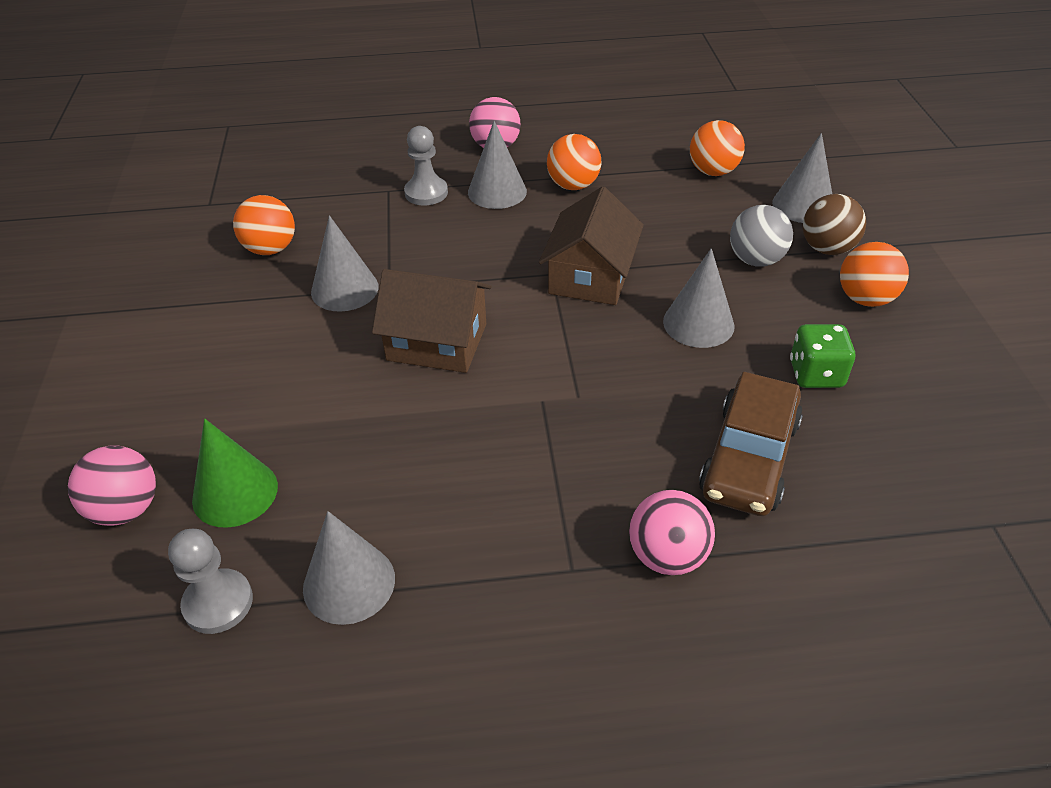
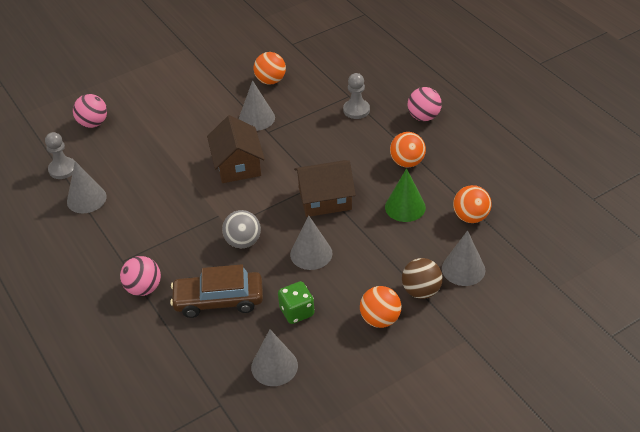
camera: 65 degrees right, 0 degrees up
green cone [192,418,278,528] -> green cone moved to [385,168,426,222]
grey cone [468,121,527,209] -> grey cone moved to [251,329,298,386]
grey ball [730,205,793,266] -> grey ball moved to [222,210,261,248]

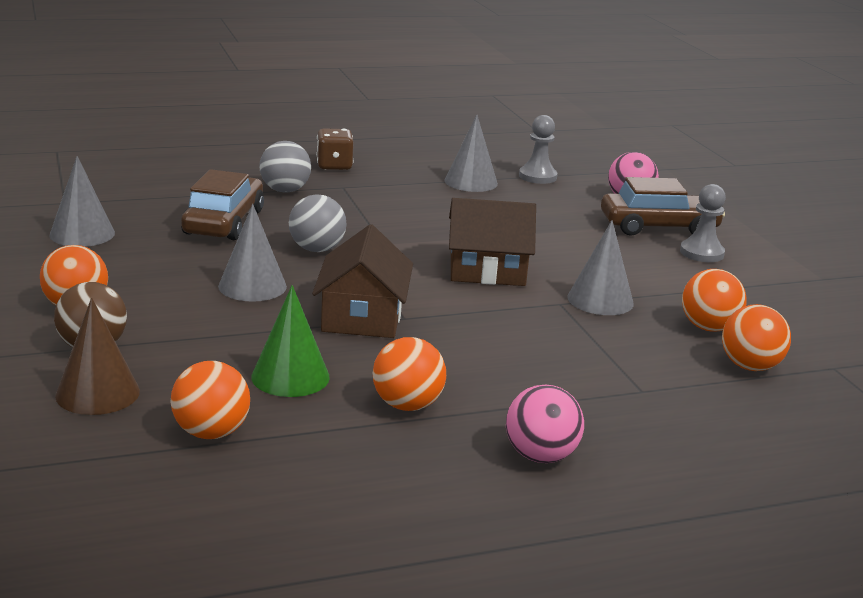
camera: 100 degrees right, 20 degrees down
pink ball [120,256,161,296] -> grey ball [259,141,311,193]
green dice [278,281,314,324] -> none
grey pawn [343,73,370,119] -> grey pawn moved to [680,184,726,262]
grey cone [442,230,485,286] -> brown cone [55,298,140,415]
none -> brown dice [316,128,354,170]
none -> brown car [601,177,725,236]
none -> orange ball [722,304,791,371]

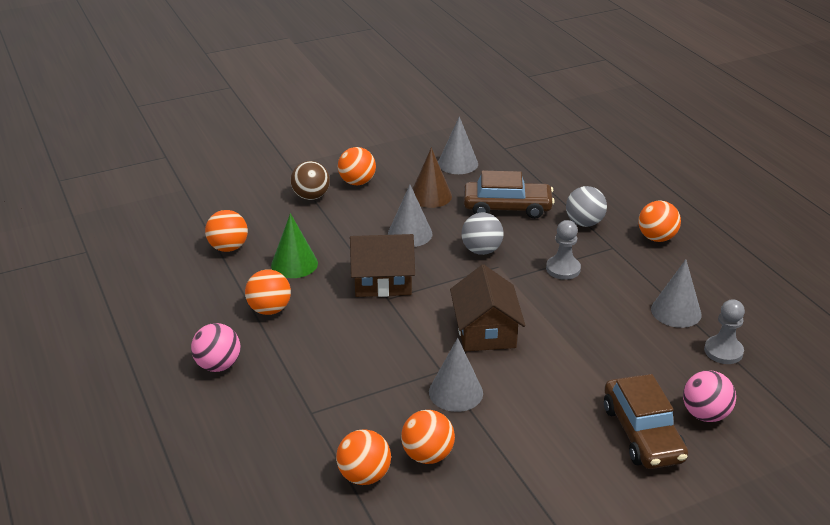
camera: 85 degrees right, 10 degrees up
brown cone [55,298,140,415] -> brown cone moved to [412,147,452,208]
brown dice [316,128,354,170] -> orange ball [638,200,681,242]
grey pawn [680,184,726,262] -> grey pawn moved to [546,220,581,280]

